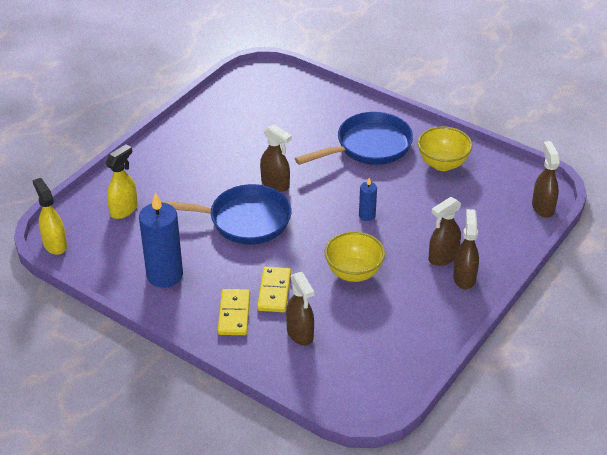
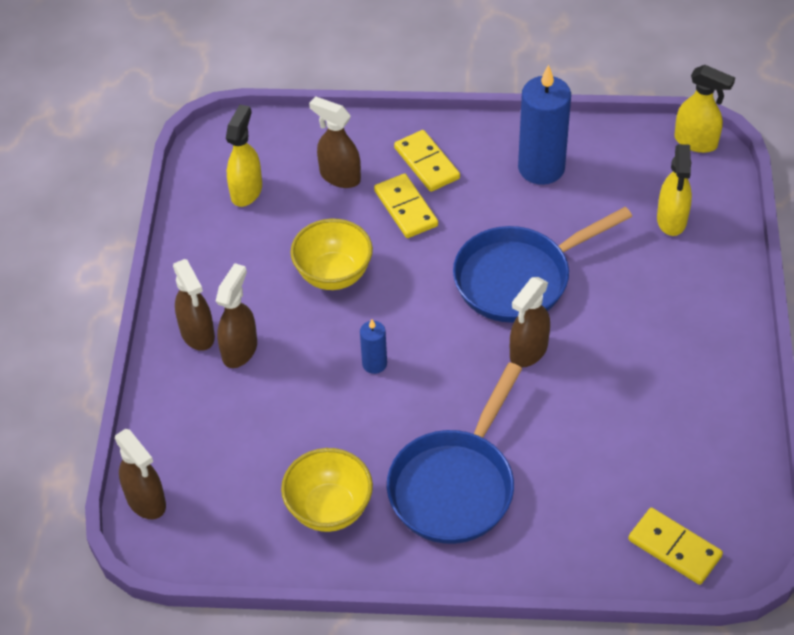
camera: 150 degrees right, 10 degrees up
brown spray bottle [260,124,292,192] -> brown spray bottle turned 60 degrees counterclockwise [510,277,550,367]
none -> yellow spray bottle [226,105,262,207]
none -> yellow domino [628,508,723,585]

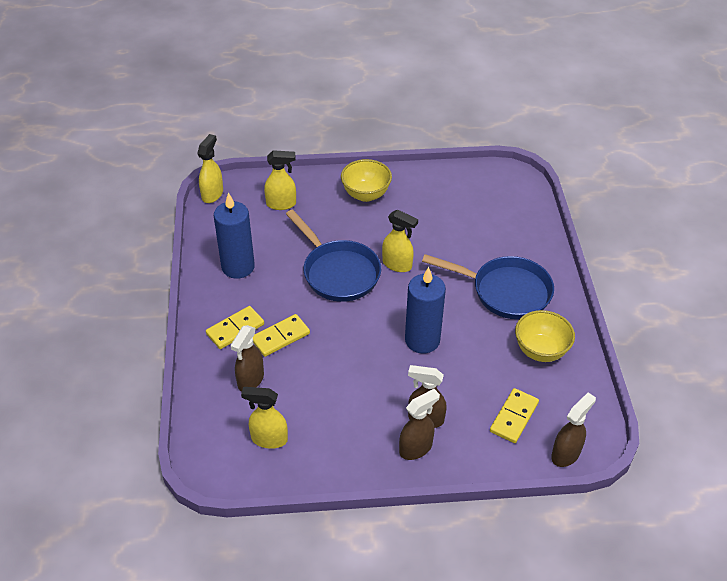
camera: 100 degrees left, 5 degrees down
yellow bowl [290,219,373,290] -> yellow bowl moved to [341,159,392,202]
blue candle [360,319,387,374] -> blue candle [405,267,446,353], size x2.06
brown spray bottle [510,277,550,367] -> yellow spray bottle [382,210,418,272]
yellow domino [628,508,723,585] -> yellow domino moved to [490,388,539,443]

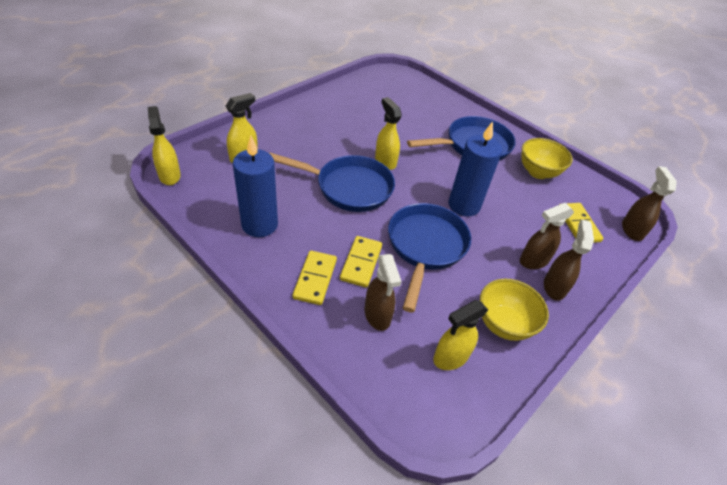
camera: 45 degrees left, 0 degrees up
yellow bowl [341,159,392,202] -> yellow bowl moved to [480,279,549,341]
yellow spray bottle [382,210,418,272] -> yellow spray bottle turned 105 degrees counterclockwise [375,97,402,170]
none -> blue pan [388,203,471,312]

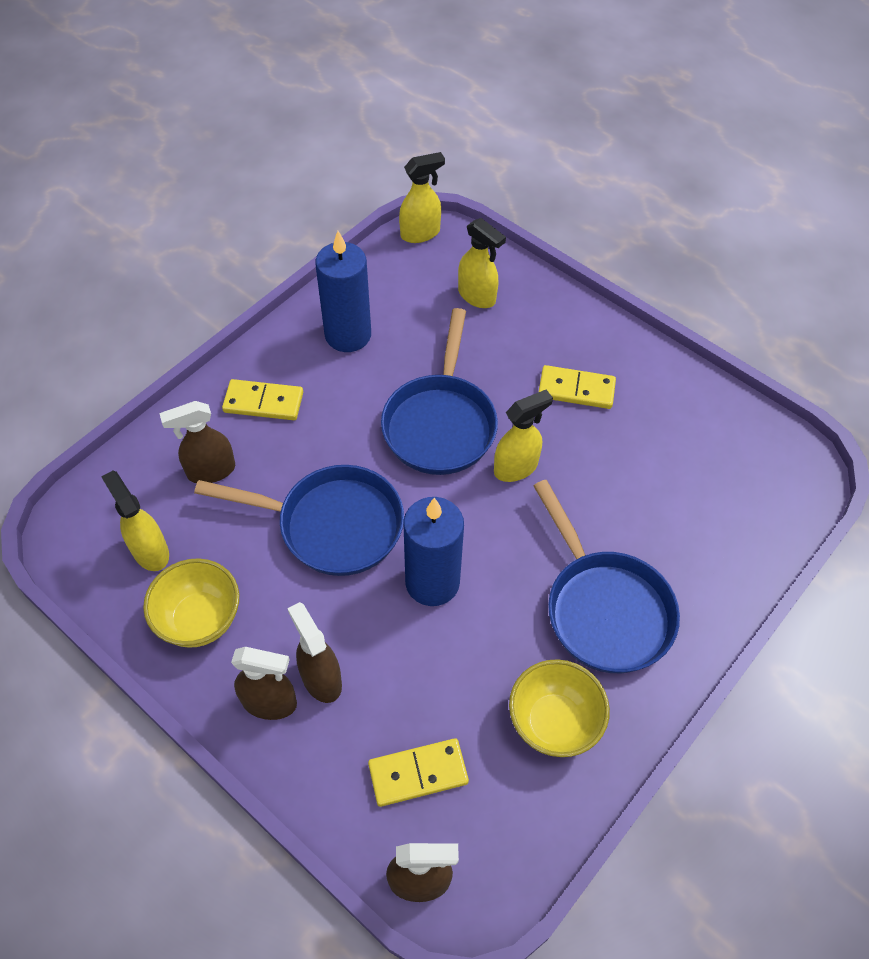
camera: 90 degrees right, 10 degrees up
yellow domino [340,236,382,288] -> yellow domino moved to [539,365,616,409]

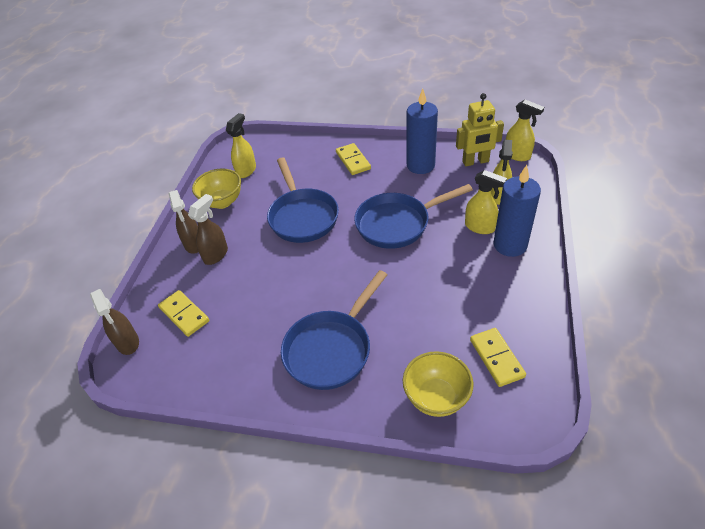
camera: 65 degrees right, 10 degrees down
brown spray bottle [159,401,235,483] -> none
blue candle [403,497,464,606] -> blue candle moved to [493,165,541,257]
yellow spray bottle [494,390,553,482] -> yellow spray bottle moved to [465,170,507,234]
yellow bowl [509,659,610,757] -> yellow bowl moved to [403,351,474,417]
yellow domino [539,365,616,409] -> yellow domino moved to [470,328,526,387]
none -> yellow robot [456,93,504,166]

